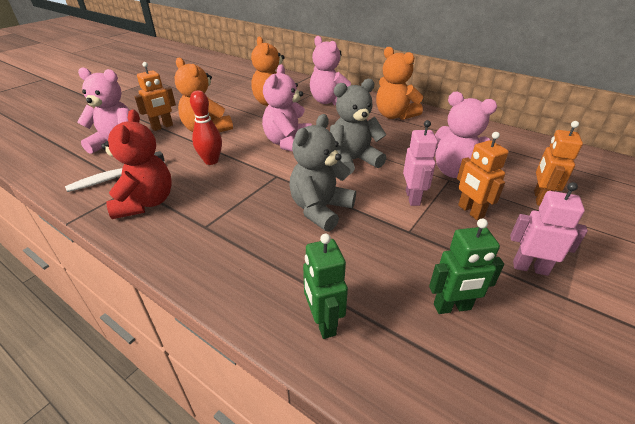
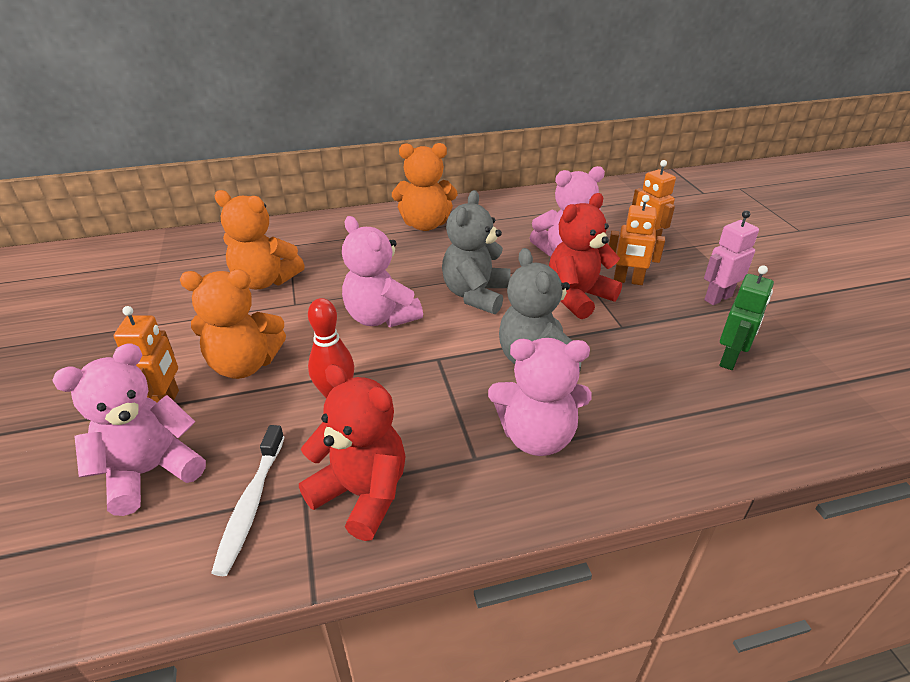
camera: 50 degrees left, 0 degrees up
green robot [303,233,348,339] -> none
pink teddy bear [310,36,351,105] -> pink teddy bear moved to [488,338,592,456]
pink robot [403,120,438,206] -> red teddy bear [549,193,622,319]

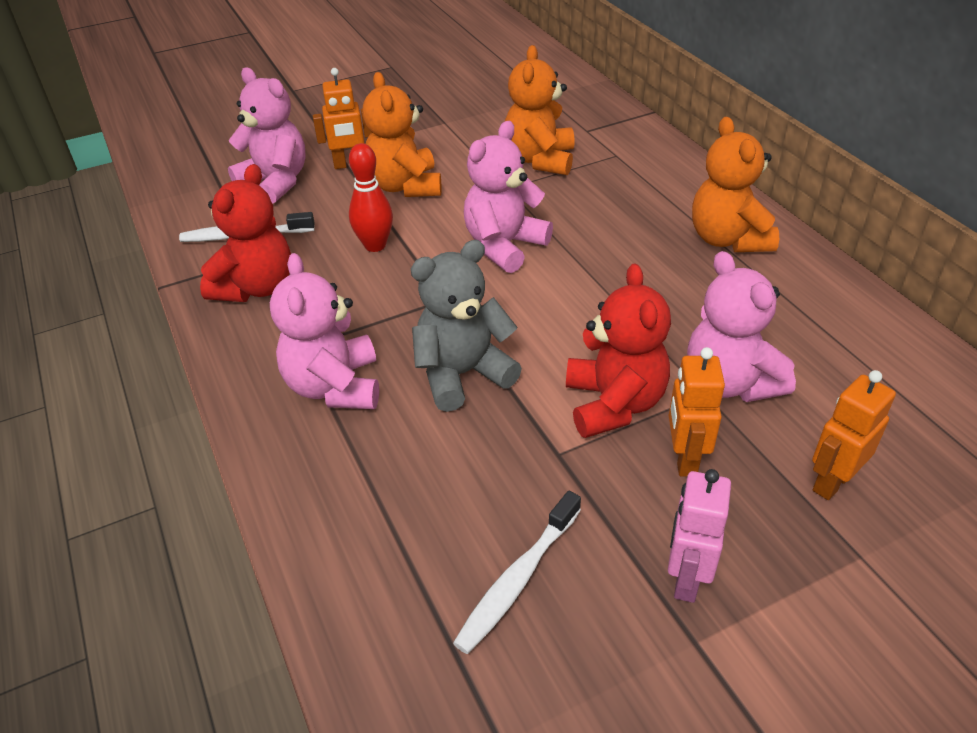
camera: 80 degrees right, 5 degrees up
grey teddy bear [442,190,511,314] -> none
red teddy bear [549,193,622,319] -> red teddy bear turned 45 degrees clockwise [566,263,671,438]
pink robot [704,210,759,305] -> pink robot turned 120 degrees counterclockwise [668,469,731,603]
green robot [719,265,774,370] -> white toothbrush [453,491,581,654]

